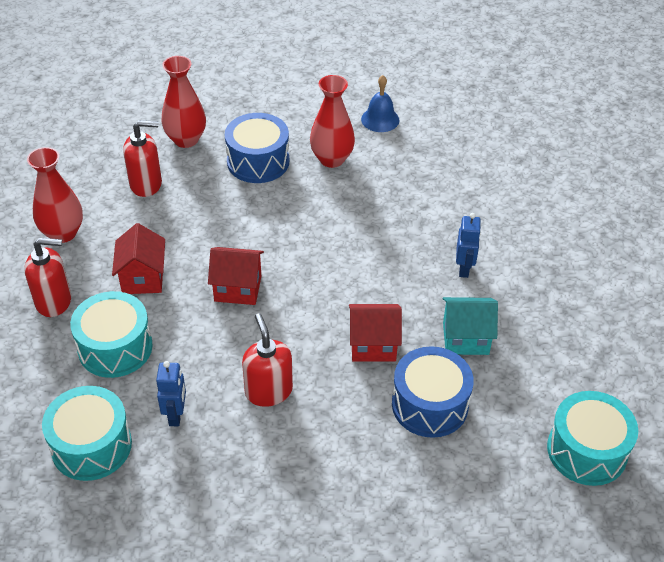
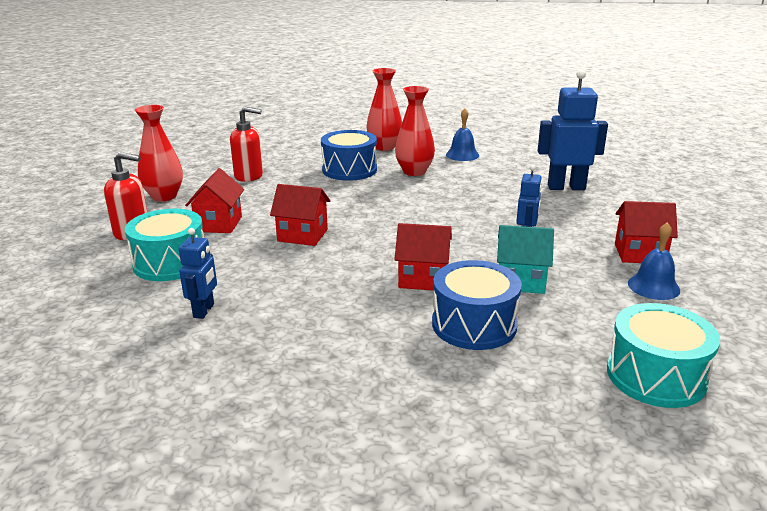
camera: 10 degrees right, 20 degrees down
turquoise drum [42,386,132,481] -> none
red vase [162,56,206,148] -> red vase moved to [366,68,402,151]
red soap dispenser [242,313,293,407] -> none
none -> blue robot [538,70,608,190]
none -> red house [615,201,678,263]
none -> blue bell [628,222,680,300]

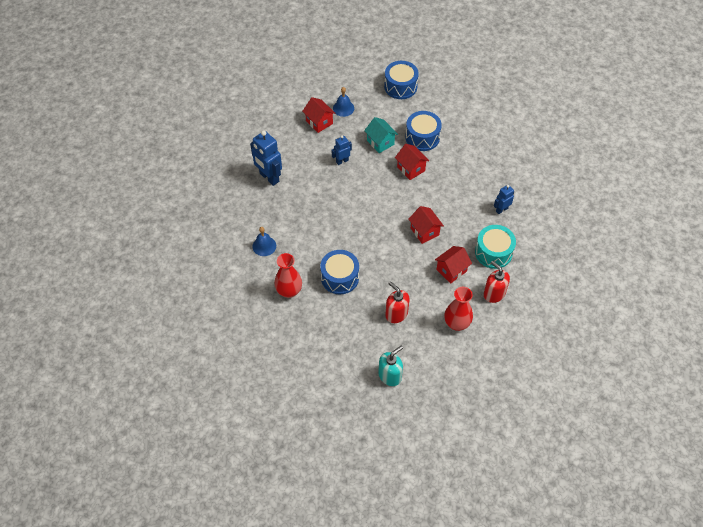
camera: 135 degrees left, 30 degrees up
red vase [395,86,435,176] -> none
turquoise drum [607,303,720,408] -> blue drum [384,61,419,99]
none -> turquoise soap dispenser [378,345,403,386]

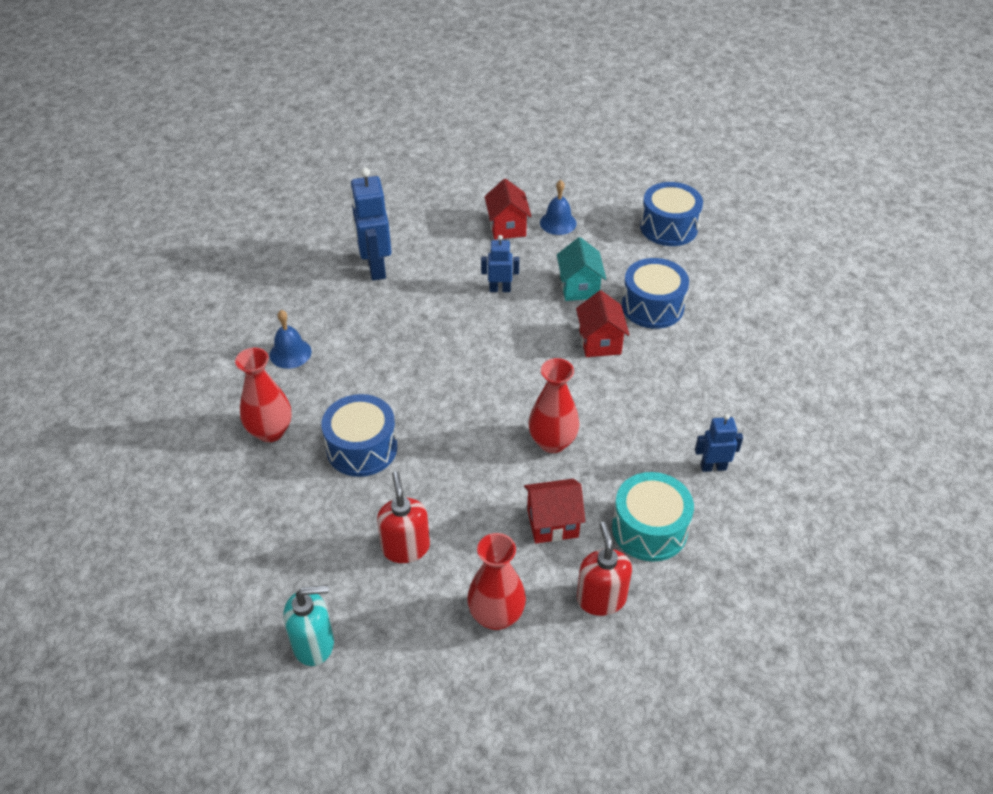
camera: 30 degrees right, 10 degrees down
red house [408,206,444,244] -> red vase [528,358,580,453]

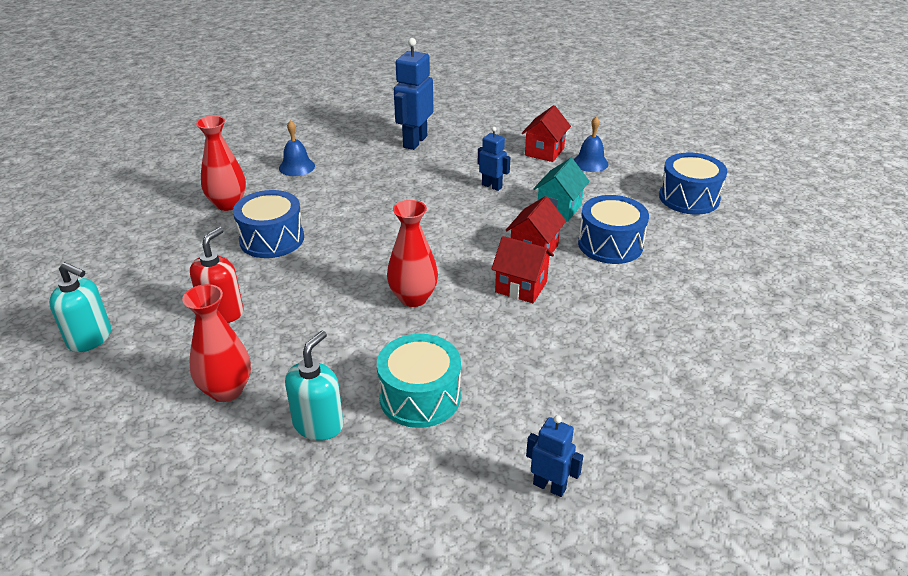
camera: 35 degrees right, 10 degrees down
red house [524,479,586,543] -> red house moved to [491,236,554,303]
red soap dispenser [577,522,632,616] -> turquoise soap dispenser [285,331,344,441]
blue robot [695,414,743,472] -> blue robot moved to [526,415,583,497]

